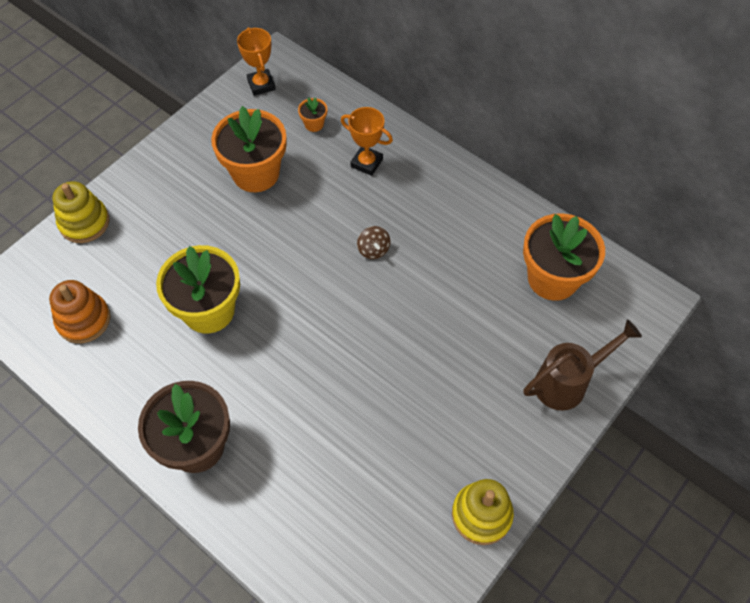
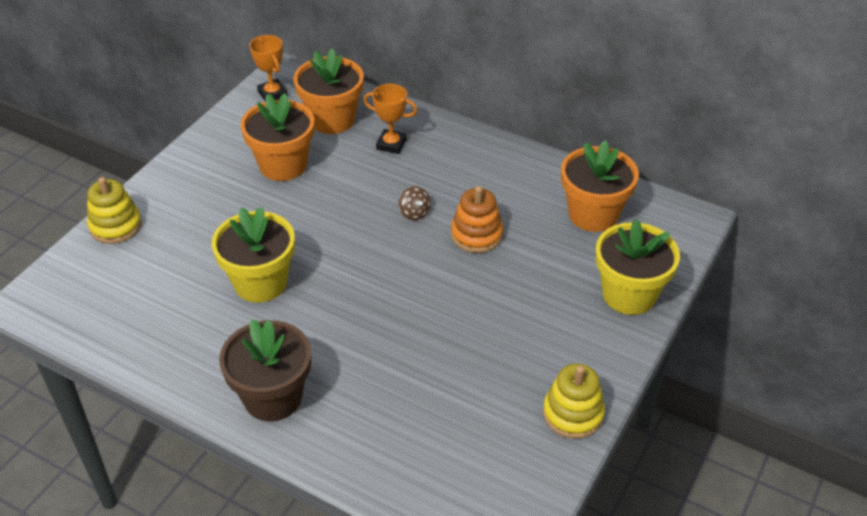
camera: 10 degrees left, 15 degrees down
orange stacking toy [49,280,111,343] -> orange stacking toy moved to [451,186,503,253]
orange flower pot [298,97,327,132] -> orange flower pot [294,48,364,134], size x2.37
brown watering can [523,320,642,411] -> yellow flower pot [596,219,680,315]

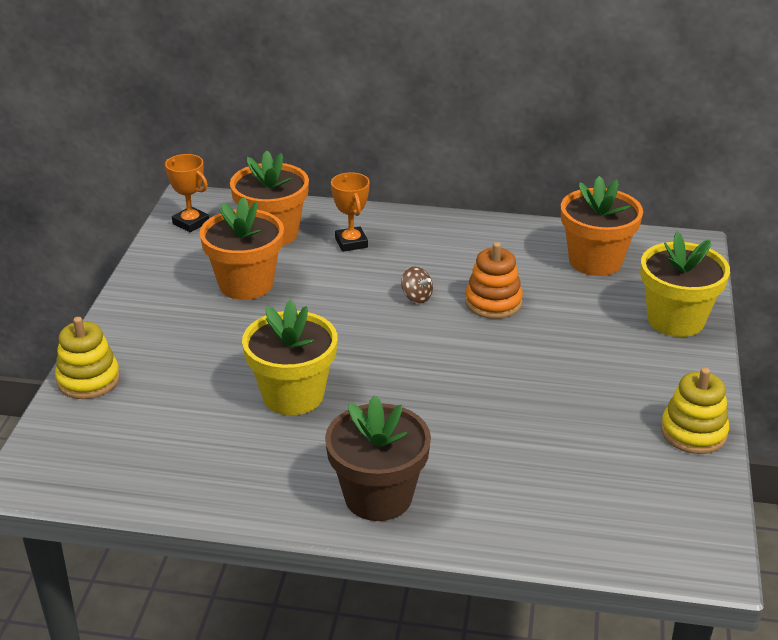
camera: 20 degrees left, 10 degrees down
orange trophy [363,84,417,154] -> orange trophy turned 75 degrees clockwise [331,172,370,252]

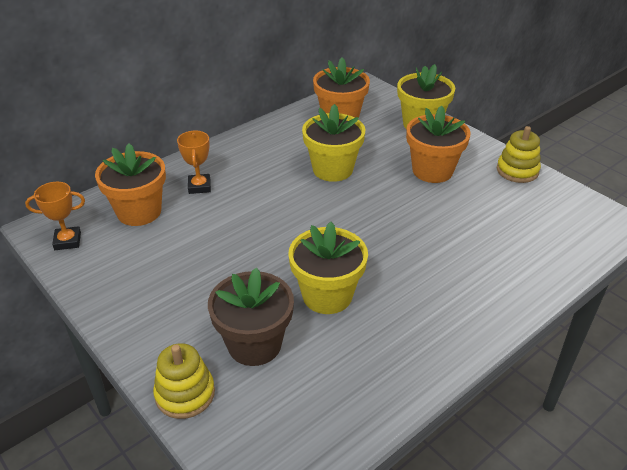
camera: 50 degrees left, 5 degrees up
orange flower pot [200,197,284,300] -> orange flower pot moved to [406,105,471,183]
brown flower pot [325,395,431,521] -> brown flower pot moved to [208,268,294,366]
orange trophy [331,172,370,252] -> orange trophy turned 60 degrees clockwise [177,131,211,194]
brown spinning top [401,266,433,303] -> none
orange stacking toy [465,242,523,319] -> yellow flower pot [302,104,365,182]

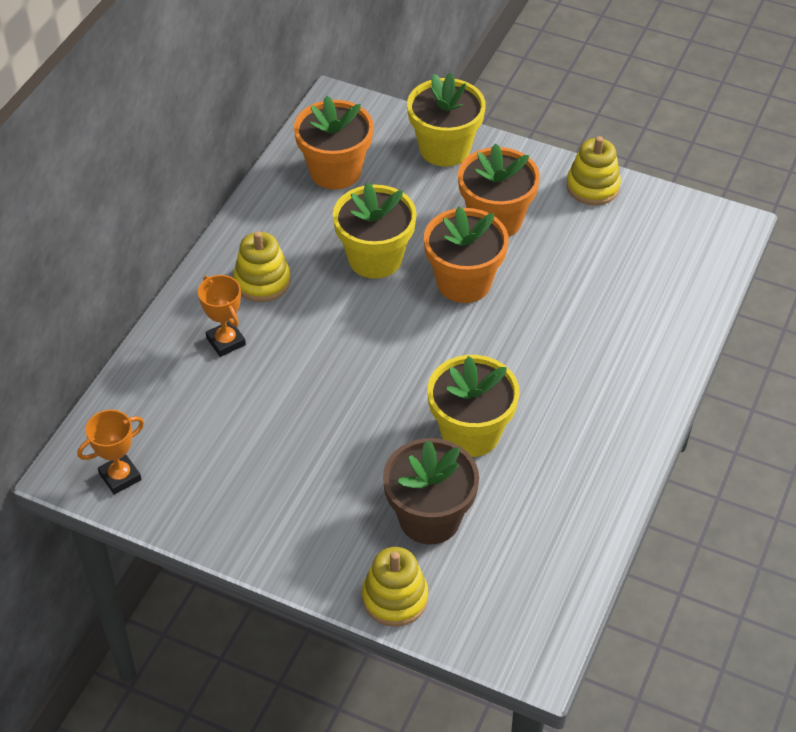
camera: 25 degrees left, 10 degrees up
orange flower pot [95,143,166,226] -> orange flower pot moved to [424,207,509,303]
none -> yellow stacking toy [233,231,291,302]

